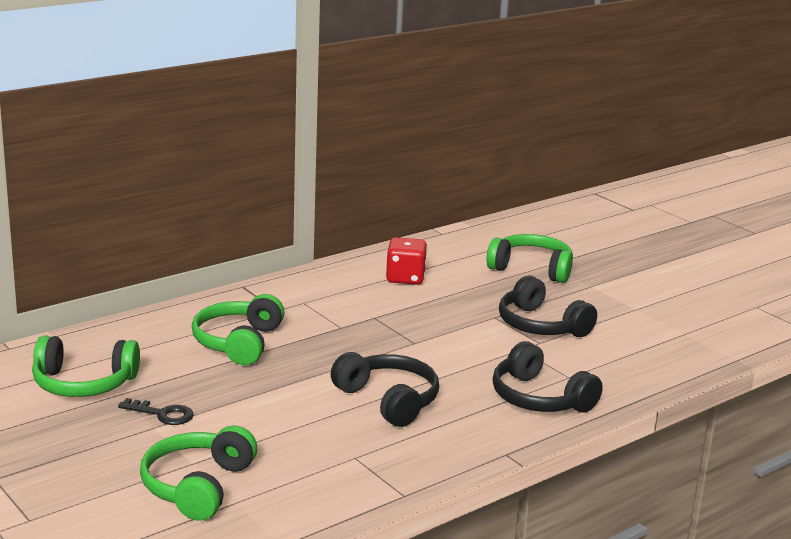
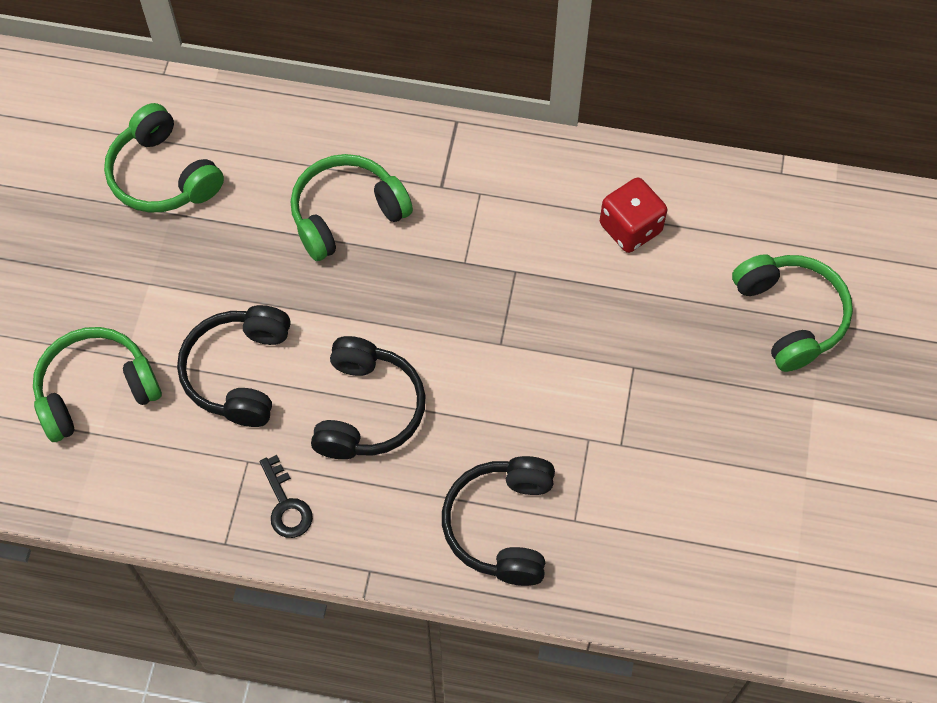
camera: 50 degrees right, 40 degrees up
black key [118,398,194,425] -> black key moved to [260,455,313,538]
black headphones [499,276,597,337] -> black headphones moved to [177,305,290,427]

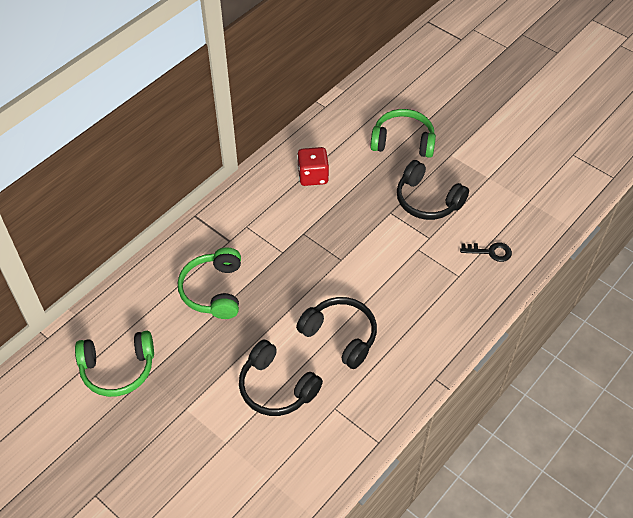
camera: 60 degrees left, 10 degrees down
green headphones [33,327,162,442] -> none
black key [260,455,313,538] -> black key moved to [460,242,512,262]
black headphones [442,456,555,586] -> black headphones moved to [397,160,469,220]

